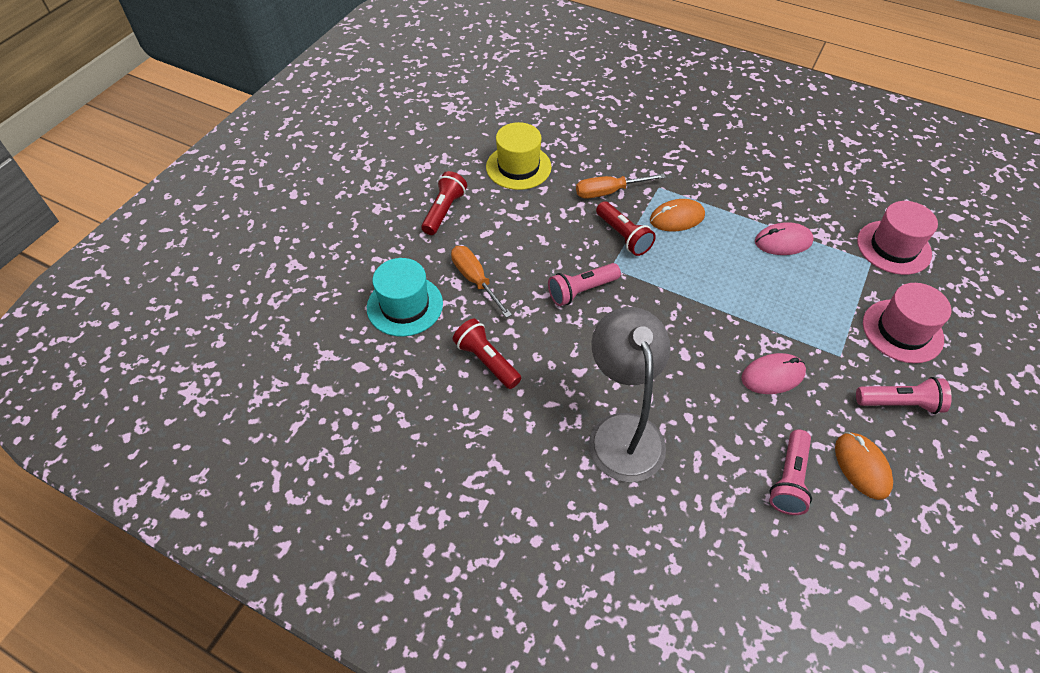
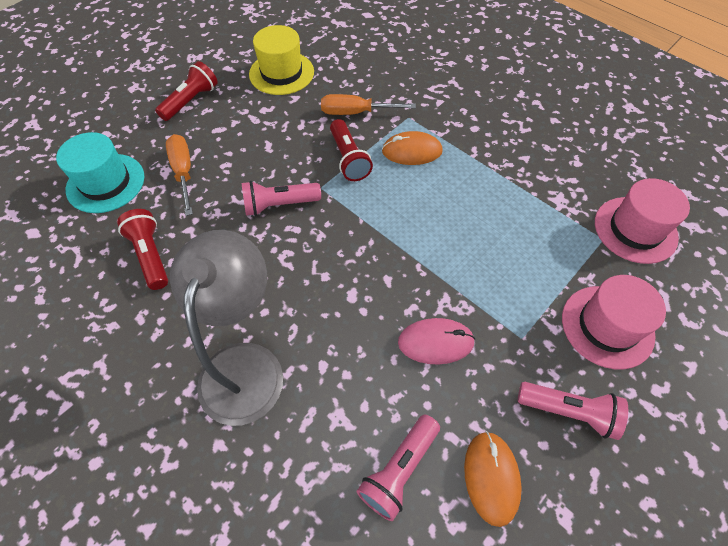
camera: 15 degrees right, 5 degrees up
pink mouse [755,222,814,255] -> none

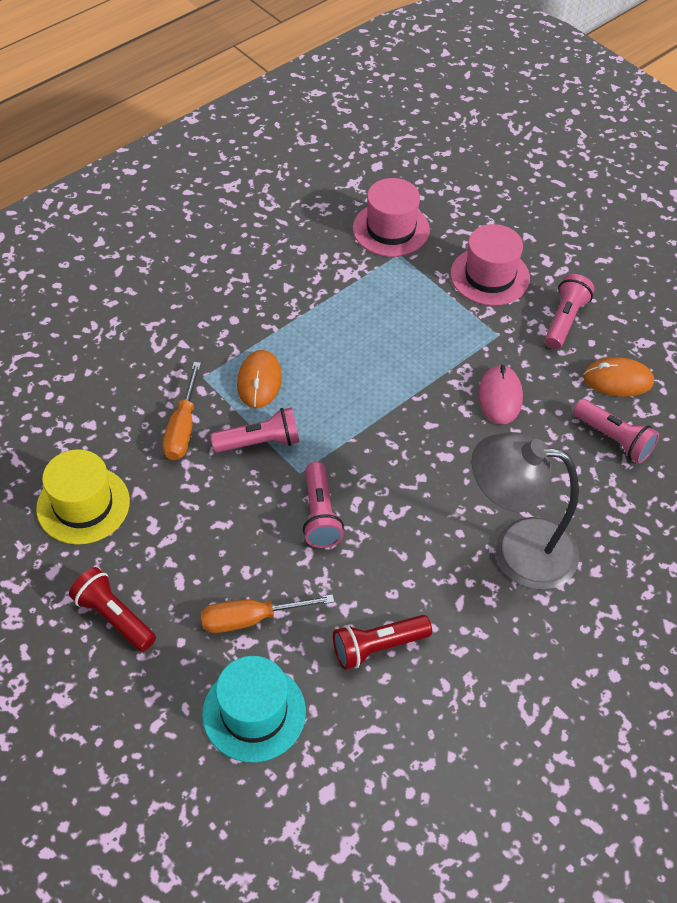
camera: 85 degrees left, 5 degrees down
red flashlight [330,119,373,181] -> pink flashlight [210,407,300,453]

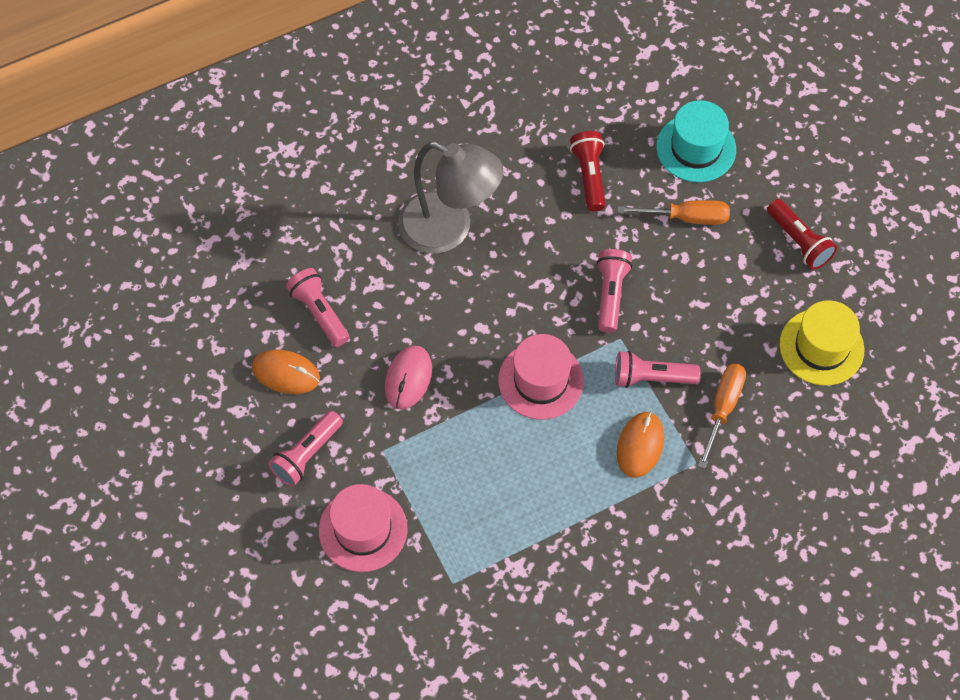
camera: 165 degrees left, 10 degrees up
red flashlight [333,615,432,670] -> red flashlight turned 90 degrees counterclockwise [570,131,605,212]
pink hat [353,178,430,257] -> pink hat moved to [498,334,584,420]

